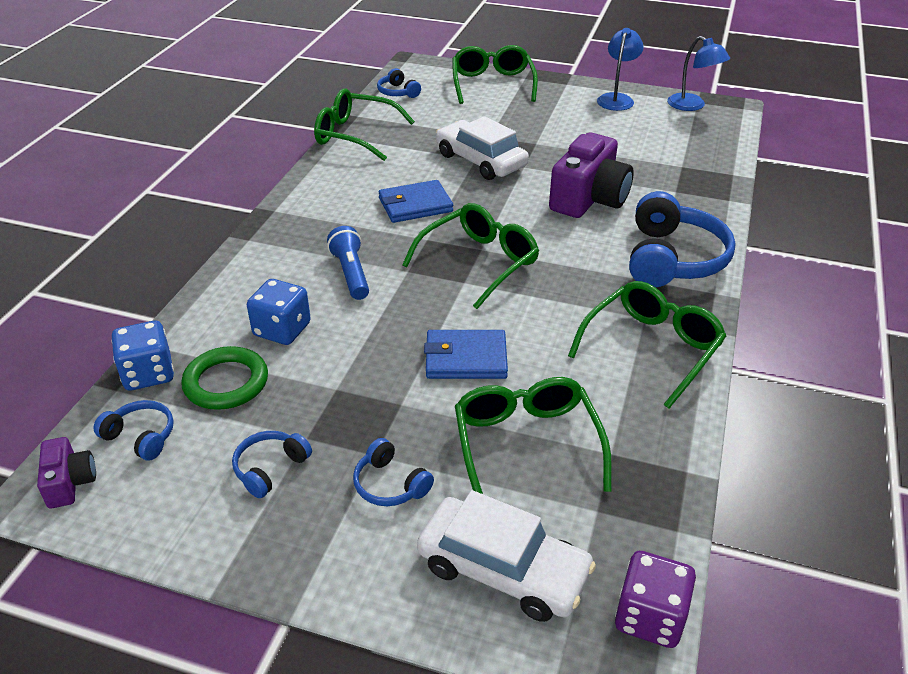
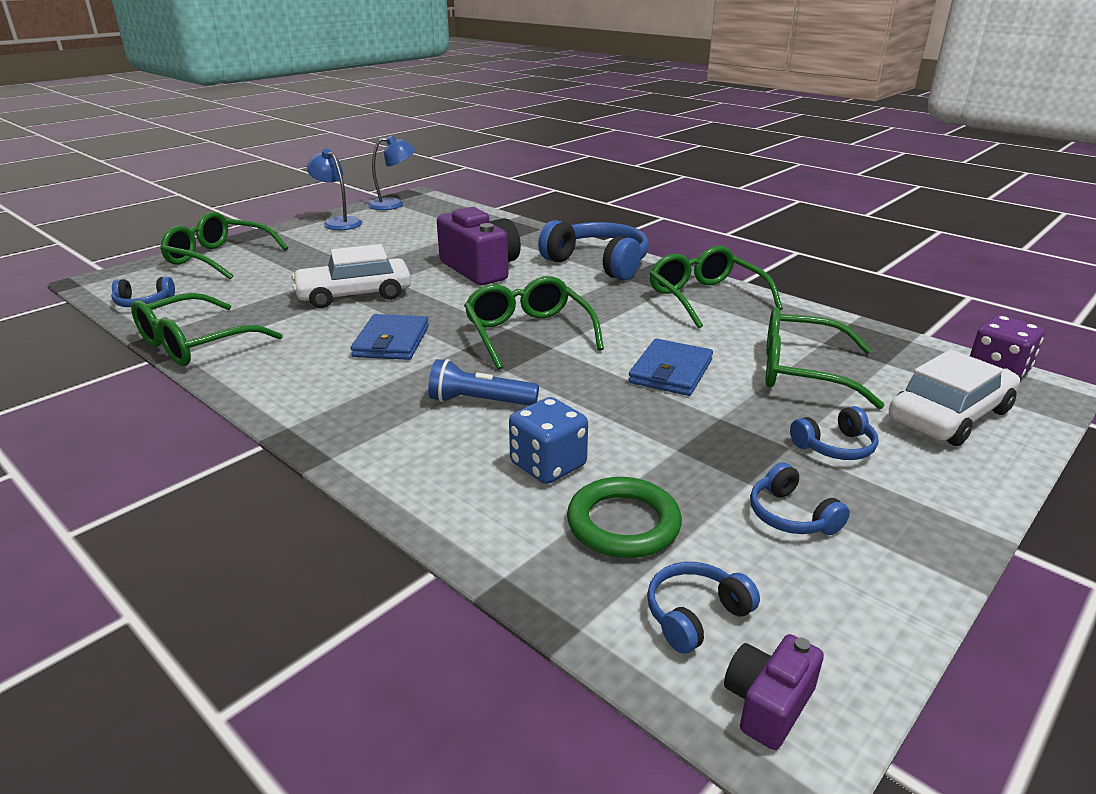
camera: 65 degrees left, 10 degrees down
purple camera [37,437,96,508] -> purple camera turned 60 degrees counterclockwise [724,634,824,750]
blue dice [111,321,174,391] -> none

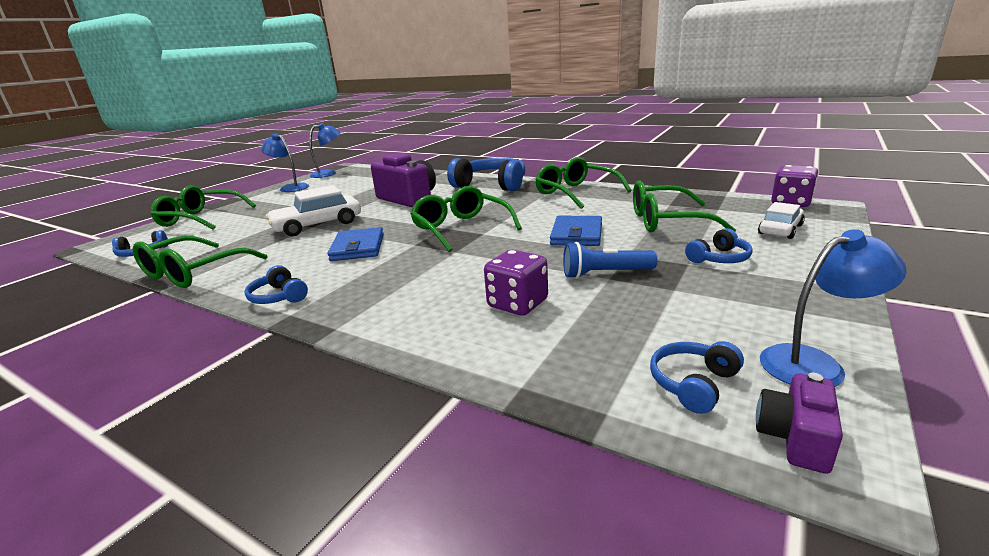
camera: 10 degrees left, 5 degrees down
blue flashlight [428,359,539,405] -> blue flashlight moved to [563,242,657,279]
blue dice [509,397,588,484] -> purple dice [484,250,548,316]
green ring [567,477,682,558] -> none
blue headphones [750,462,850,535] -> blue headphones moved to [244,265,308,304]
white car [889,349,1020,446] -> white car [758,202,805,239], size x0.61
none -> blue lamp [760,229,907,387]

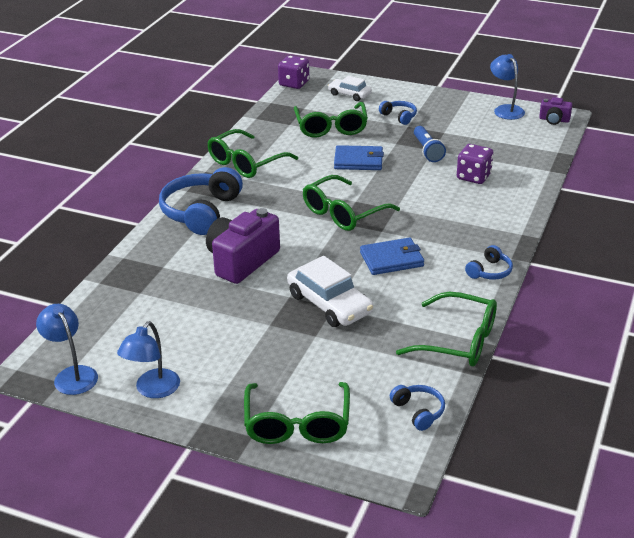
camera: 100 degrees left, 10 degrees up
blue headphones [650,341,744,414] -> none

